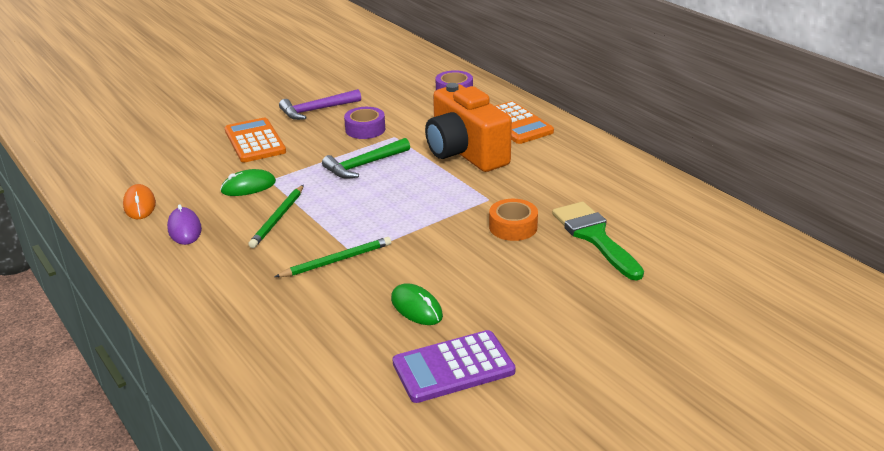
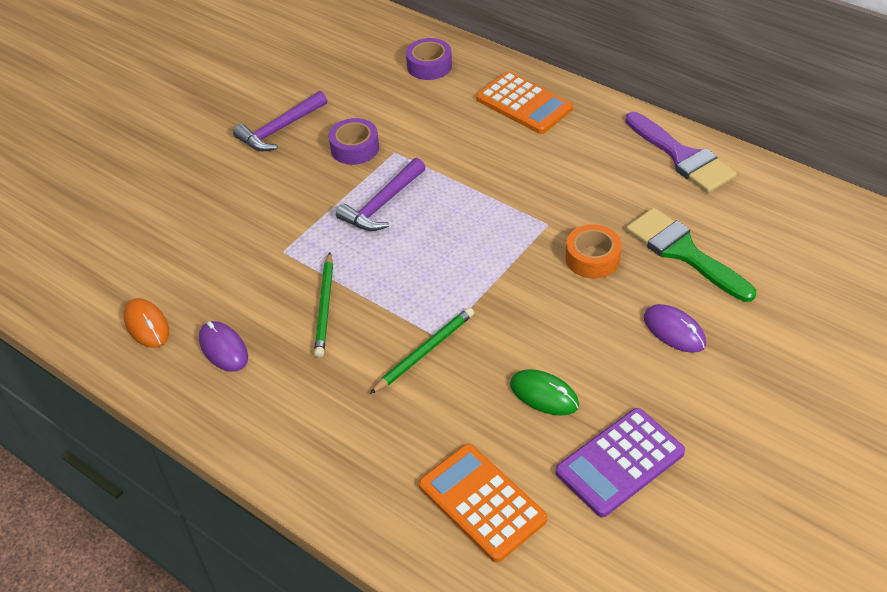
camera: 15 degrees left, 15 degrees up
green mouse [220,169,276,196] -> none
orange calculator [225,118,286,162] -> orange calculator moved to [419,444,547,562]
green hammer [322,138,410,179] -> purple hammer [336,158,426,231]
orange camera [425,83,512,172] -> none
none -> purple brush [625,112,737,193]
none -> purple mouse [644,304,706,353]

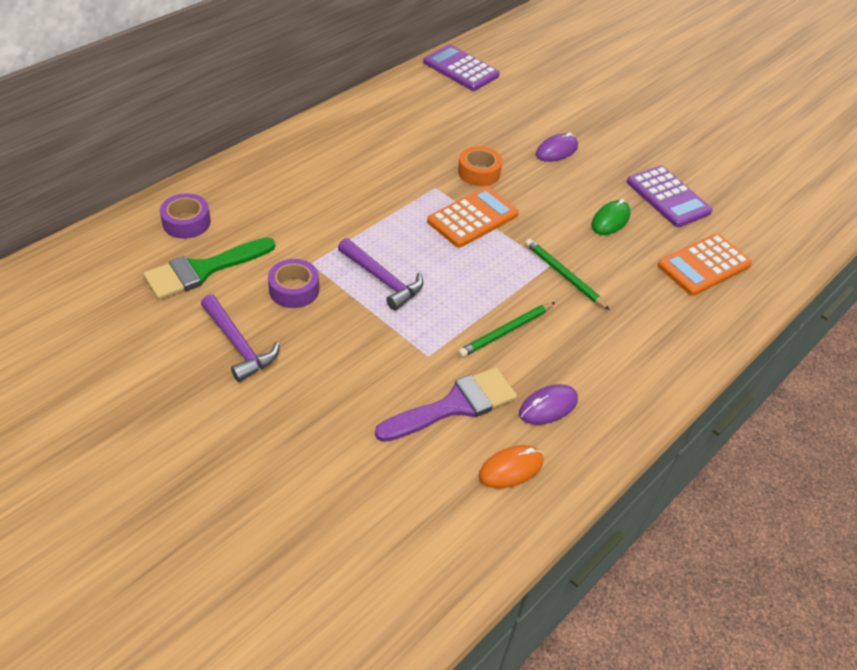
camera: 90 degrees left, 0 degrees up
green pencil [314,252,333,358] -> green pencil turned 135 degrees clockwise [458,302,555,357]
orange calculator [476,71,573,134] -> orange calculator moved to [427,187,519,248]
purple brush [625,112,737,193] -> purple brush moved to [375,367,517,442]
green brush [626,208,756,302] -> green brush moved to [143,237,276,300]
none -> purple calculator [423,45,500,91]

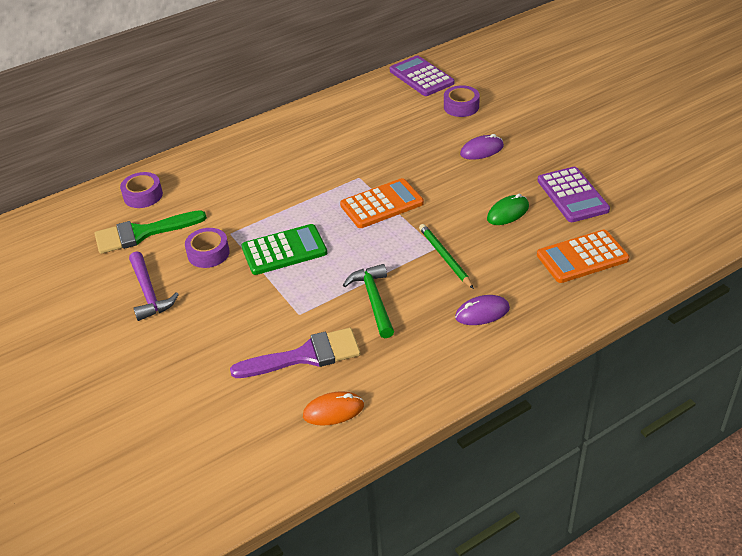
camera: 20 degrees right, 5 degrees down
purple hammer [338,238,423,310] -> green calculator [242,224,327,275]
orange tape [458,146,502,186] -> none
green pencil [458,302,555,357] -> green hammer [343,264,394,338]
purple mouse [519,384,578,425] -> purple mouse moved to [455,295,510,325]
none -> purple tape [444,85,480,117]

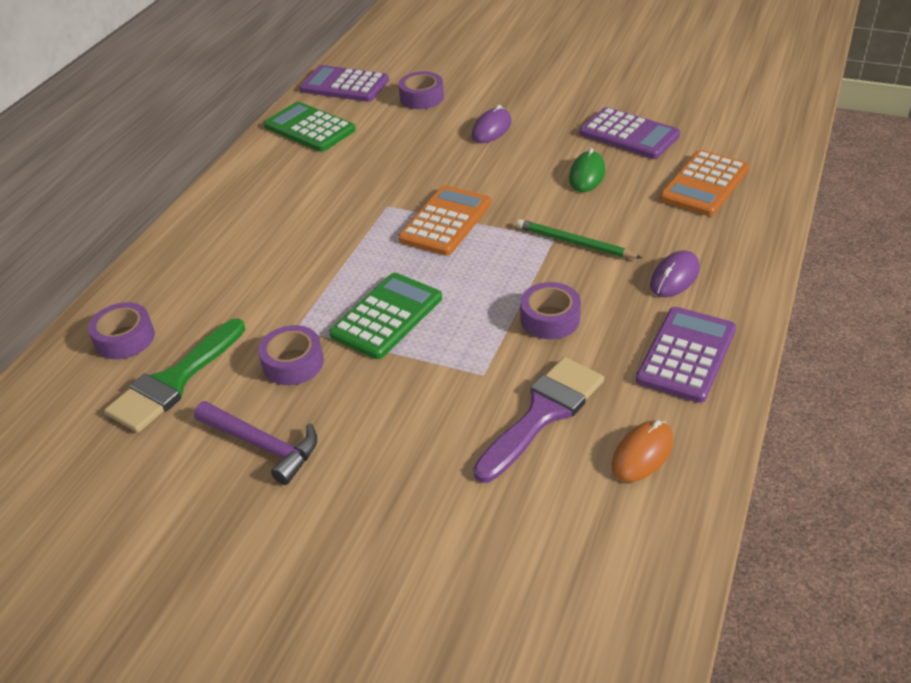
camera: 35 degrees left, 0 degrees up
green hammer [343,264,394,338] -> purple tape [520,282,581,339]
none -> green calculator [264,102,356,152]
none -> purple calculator [636,307,736,403]

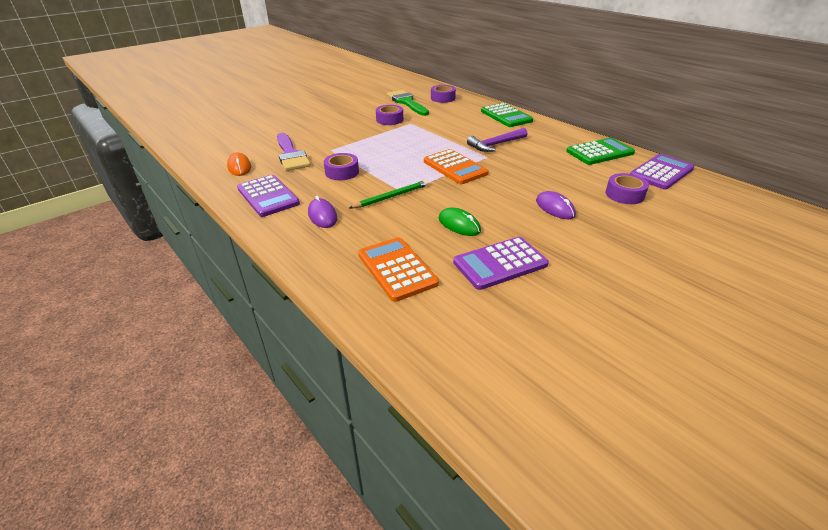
camera: 115 degrees right, 5 degrees down
purple hammer [194,401,317,485] -> purple hammer moved to [467,128,527,152]
green calculator [329,273,442,359] -> green calculator moved to [481,103,533,127]

